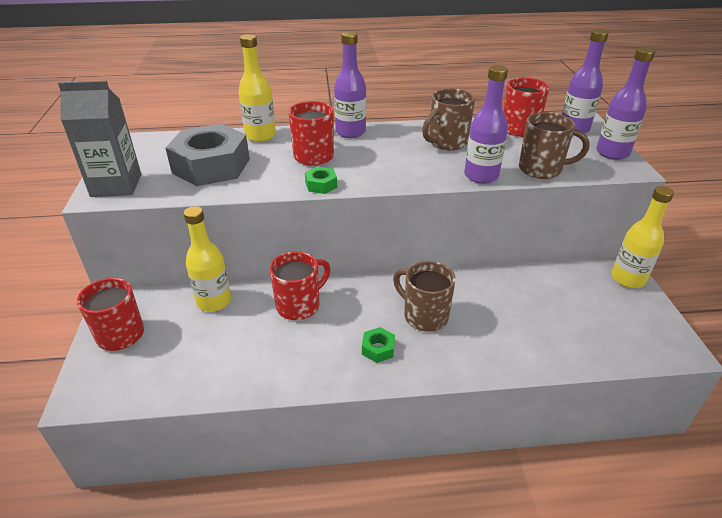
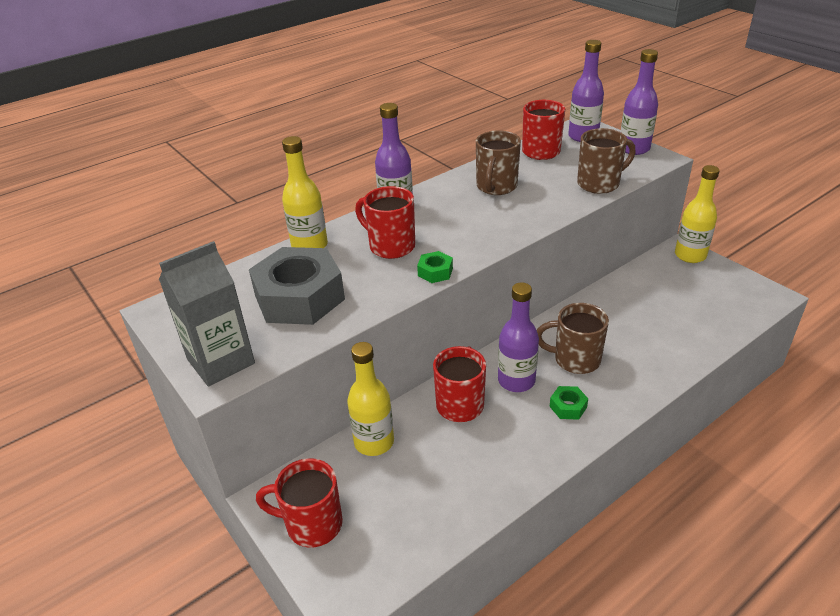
camera: 30 degrees left, 0 degrees up
purple bottle [464,65,508,184] -> purple bottle moved to [498,282,539,392]

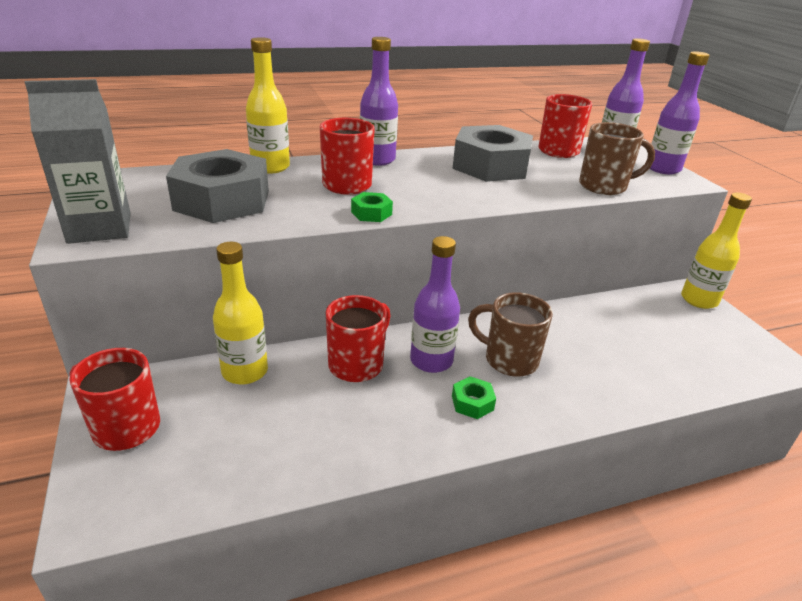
camera: 15 degrees right, 5 degrees down
brown mug [476,130,521,195] -> grey nut [452,125,533,182]

